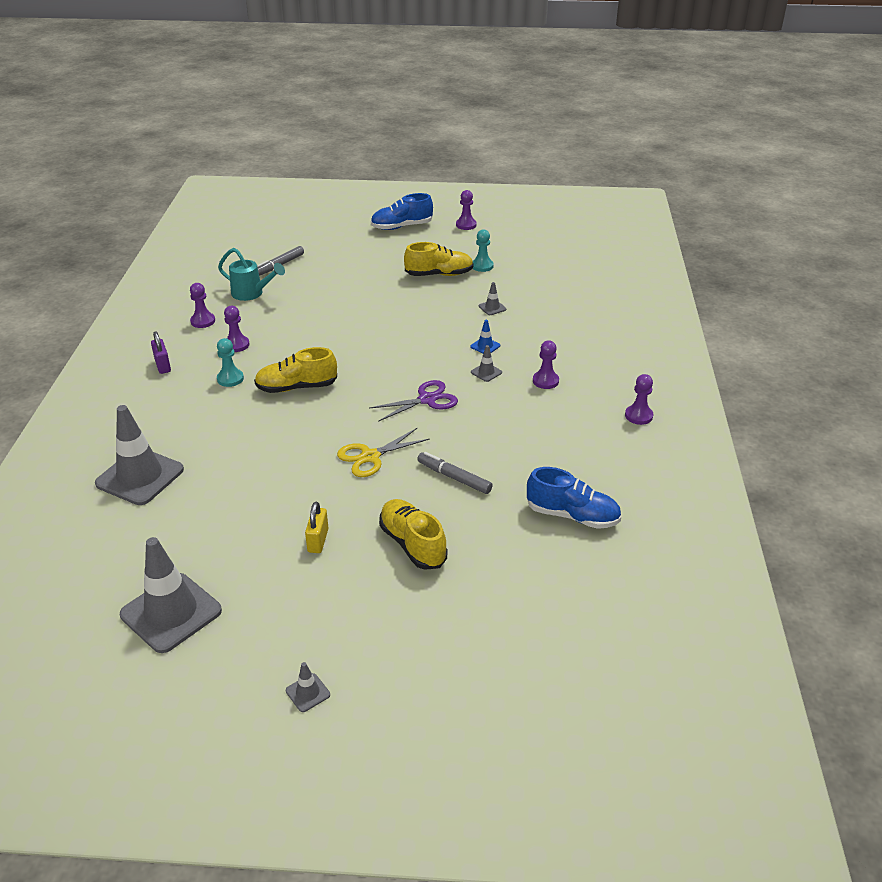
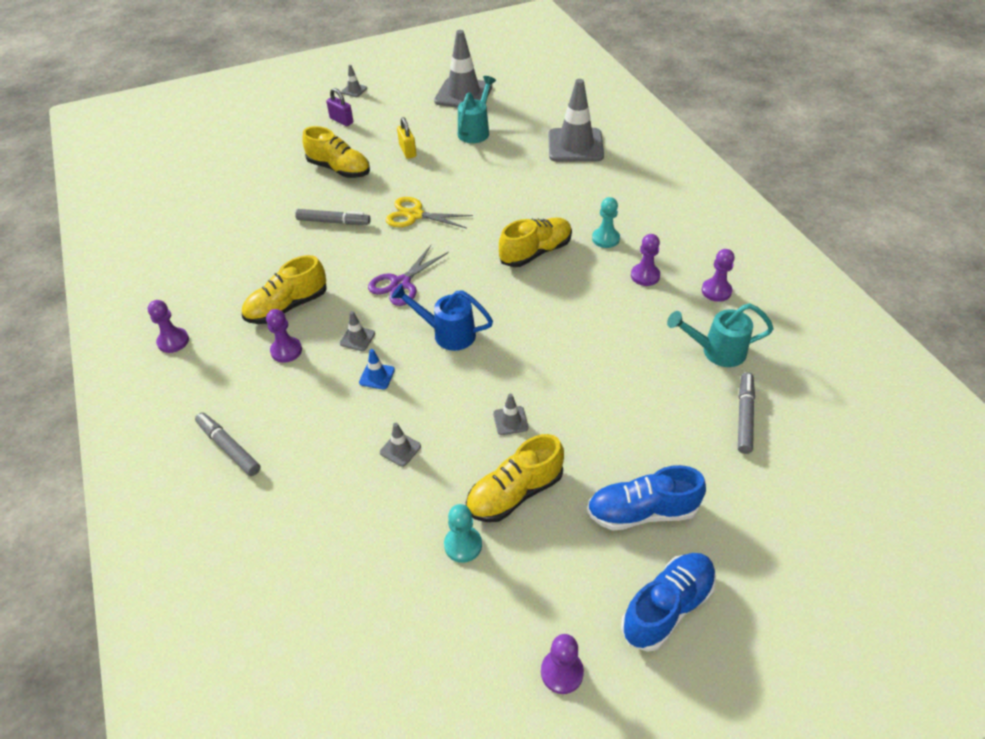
camera: 155 degrees right, 10 degrees up
purple padlock [151,331,171,374] -> purple padlock moved to [326,88,353,126]
yellow scissors [337,428,430,477] -> yellow scissors turned 105 degrees counterclockwise [385,197,473,228]
blue shoe [527,467,621,529] -> blue shoe moved to [587,465,706,531]
none -> grey marker [195,412,261,476]
none -> yellow shoe [242,255,327,324]
none -> blue watering can [391,284,493,351]
none -> turquoise watering can [458,76,496,143]
none -> grey traffic cone [493,394,528,435]

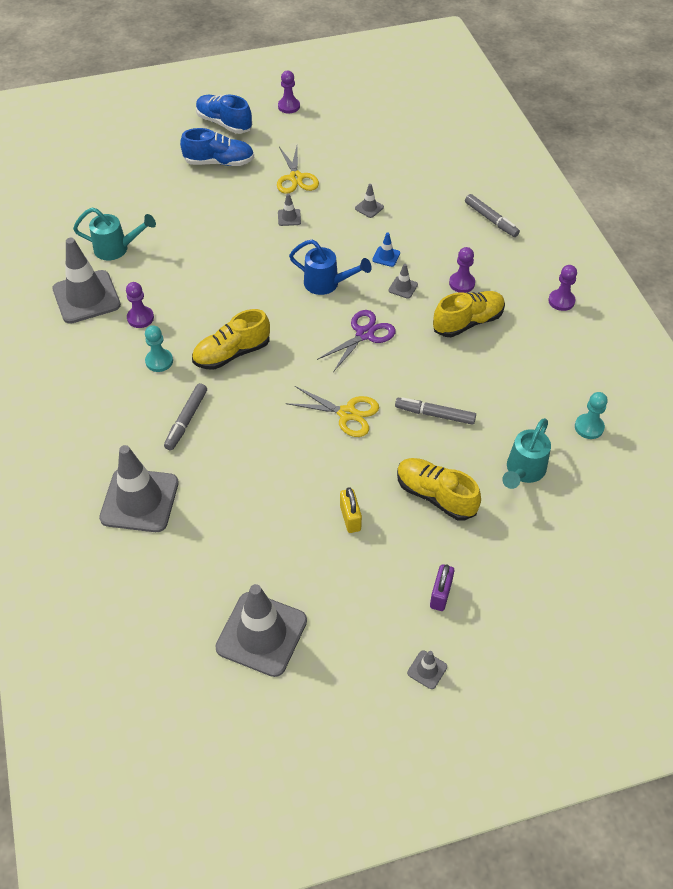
camera: 175 degrees left, 5 degrees up
purple padlock [326,88,353,126] -> purple padlock turned 60 degrees clockwise [430,564,454,611]
turquoise pawn [444,504,482,563] -> turquoise pawn moved to [575,392,608,439]
turquoise watering can [458,76,496,143] -> turquoise watering can moved to [502,418,551,489]
yellow shoe [466,434,564,522] -> yellow scissors [277,146,319,194]
blue shoe [621,553,716,652] -> blue shoe turned 75 degrees clockwise [196,94,252,134]
purple pawn [702,249,735,302] -> grey traffic cone [52,238,121,324]
grey marker [738,372,755,454] -> grey marker moved to [164,383,207,451]

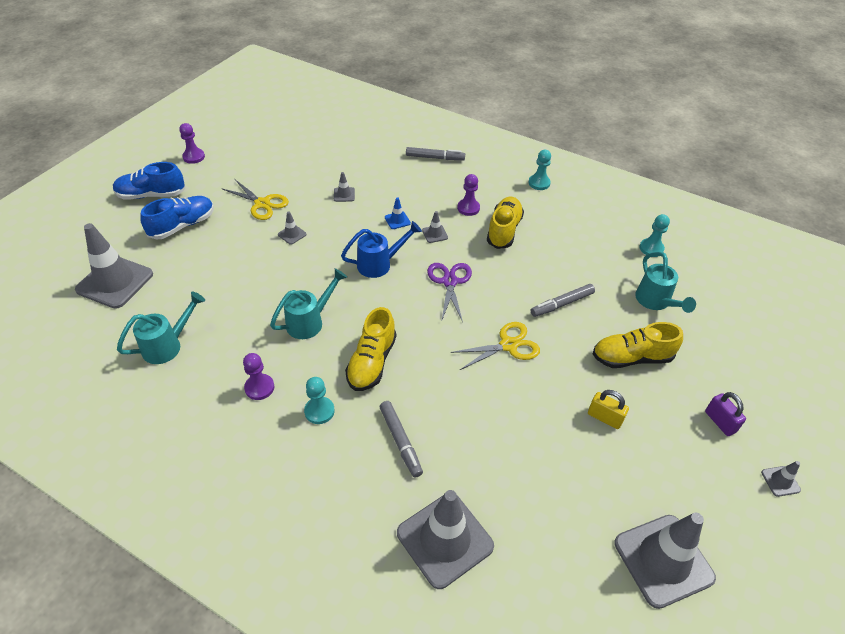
camera: 45 degrees left, 5 degrees down
grey traffic cone [52,238,121,324] -> grey traffic cone moved to [75,223,153,309]
purple pawn [548,265,577,311] -> turquoise pawn [528,150,551,190]
none -> turquoise watering can [270,268,347,339]

